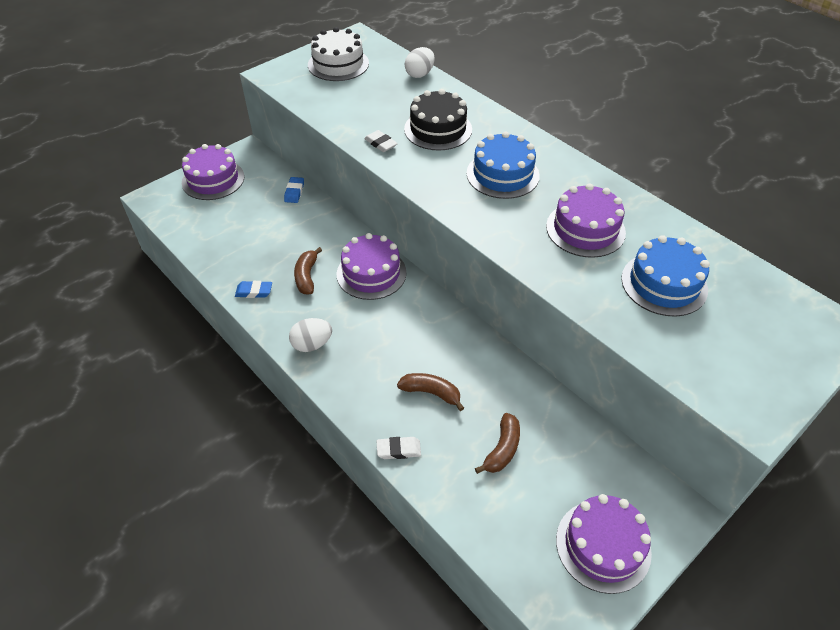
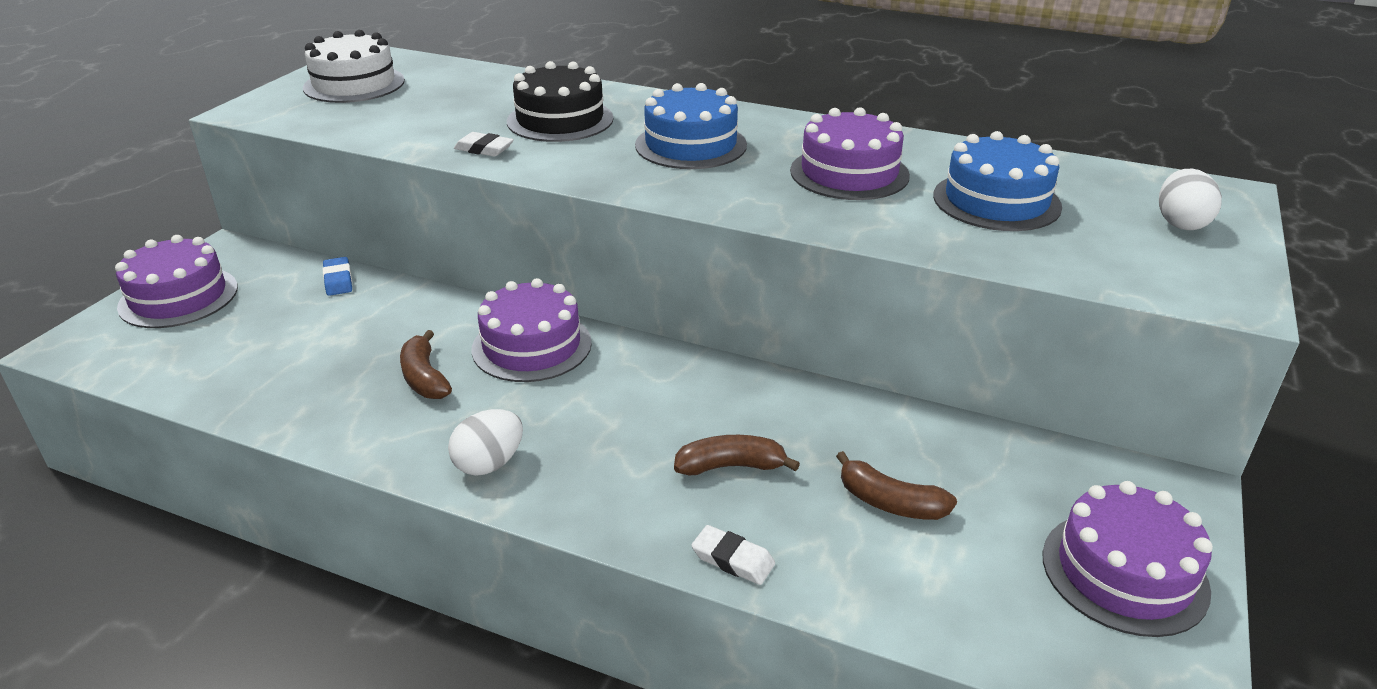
camera: 25 degrees left, 15 degrees down
blue eraser [235,281,272,298] -> none
white eraser [377,437,421,459] -> white eraser turned 60 degrees clockwise [691,525,775,585]
white egg [405,47,435,78] -> white egg moved to [1159,169,1222,230]
brown banana [475,413,520,474] -> brown banana turned 120 degrees clockwise [836,451,957,520]

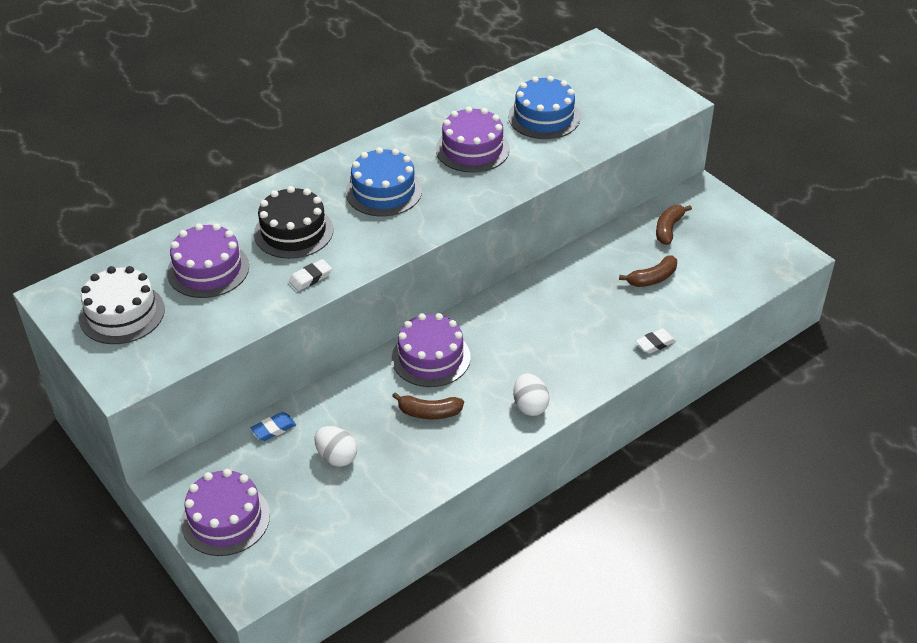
camera: 60 degrees left, 10 degrees up
blue eraser [322,257,352,296] -> blue eraser turned 45 degrees counterclockwise [251,412,296,441]
brown banana [674,435,800,476] -> brown banana moved to [656,205,692,245]
purple cake [1043,481,1213,637] -> purple cake moved to [167,223,249,298]
white egg [1159,169,1222,230] -> white egg moved to [314,426,357,467]

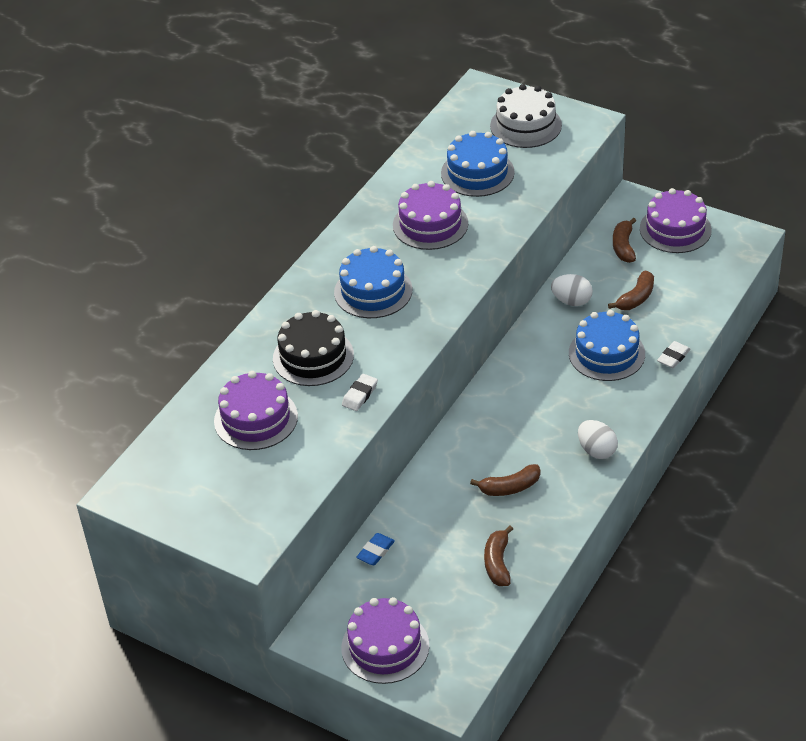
camera: 20 degrees left, 0 degrees up
white cake [79,266,165,344] -> white cake moved to [490,84,562,148]
white egg [314,426,357,467] -> white egg moved to [551,274,593,306]
purple cake [392,313,471,387] -> purple cake moved to [640,188,712,253]
none -> brown banana [484,526,513,586]
none -> blue cake [569,310,645,381]

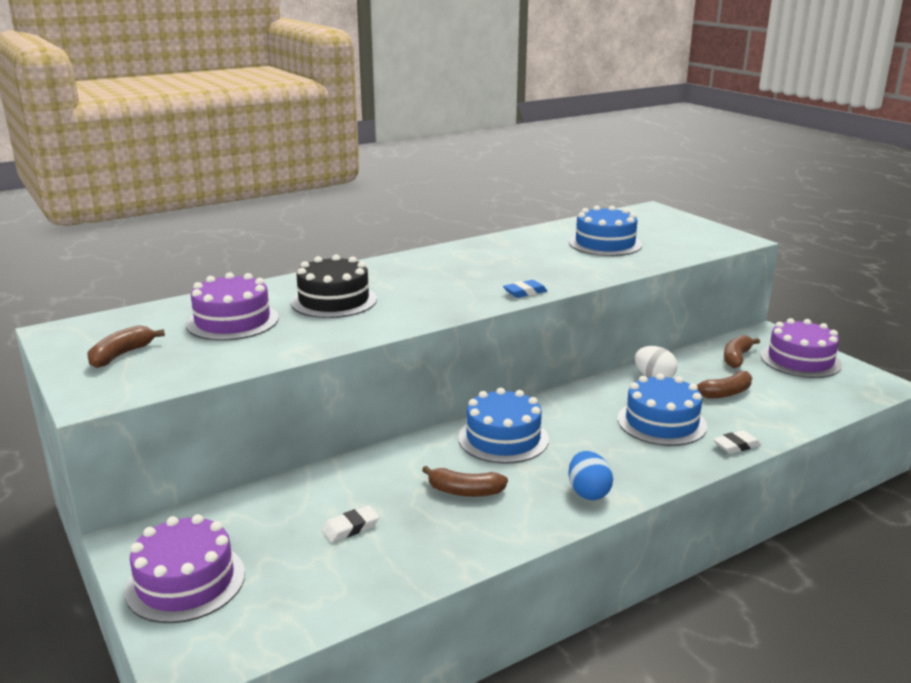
camera: 25 degrees right, 20 degrees down
blue cake [334,246,412,318] -> blue cake moved to [458,388,549,464]
white eraser [342,374,378,411] -> white eraser moved to [322,506,379,542]
blue eraser [356,533,395,565] -> blue eraser moved to [503,280,547,298]
purple cake [393,181,468,250] -> none
brown banana [484,526,513,586] -> brown banana moved to [87,325,165,368]
white cake [490,84,562,148] -> none
white egg [578,420,618,459] -> blue egg [568,451,613,500]

